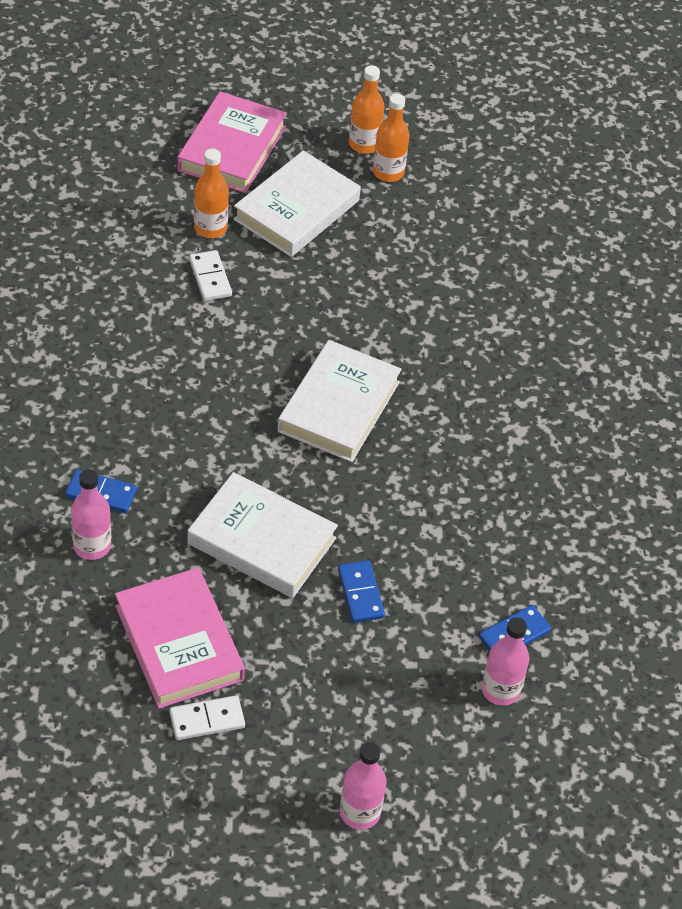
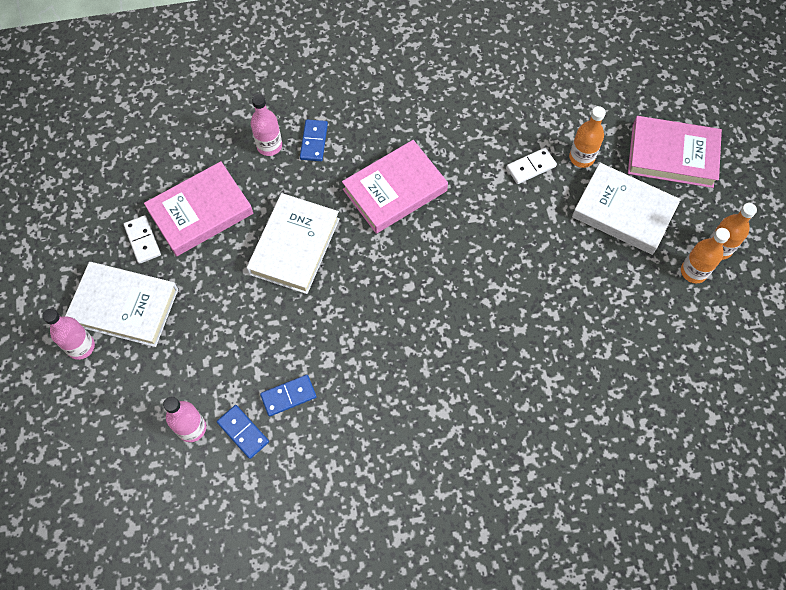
camera: 85 degrees right, 15 degrees up
white book [278,340,402,462] -> white book moved to [65,262,178,347]
blue domino [338,560,385,623] -> blue domino moved to [260,375,316,417]
none -> pink book [342,140,448,234]

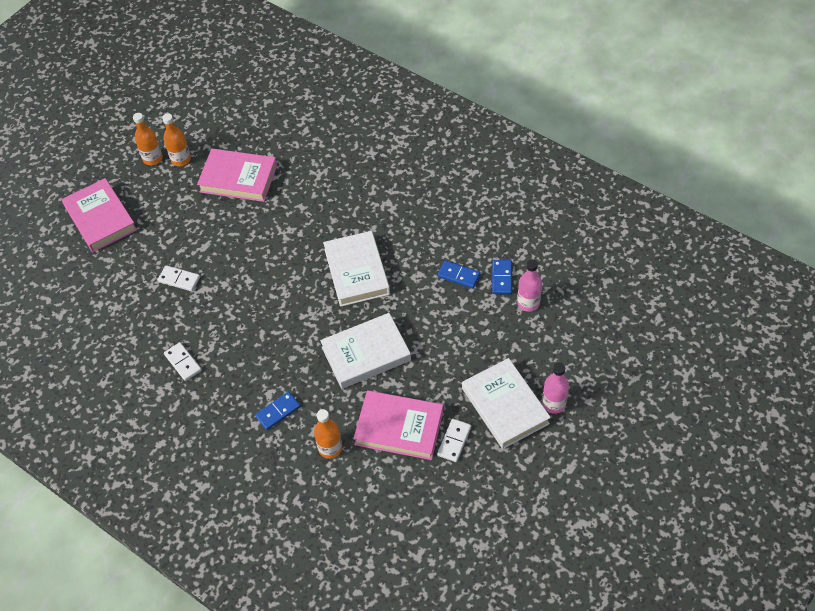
camera: 130 degrees left, 10 degrees down
pink bottle [251,94,282,156] -> none
pink book [342,140,448,234] -> pink book moved to [197,148,277,202]
orange bottle [569,106,606,168] -> orange bottle moved to [314,409,342,459]
white book [572,163,681,255] -> white book moved to [323,231,390,307]
none -> white domino [164,342,202,381]

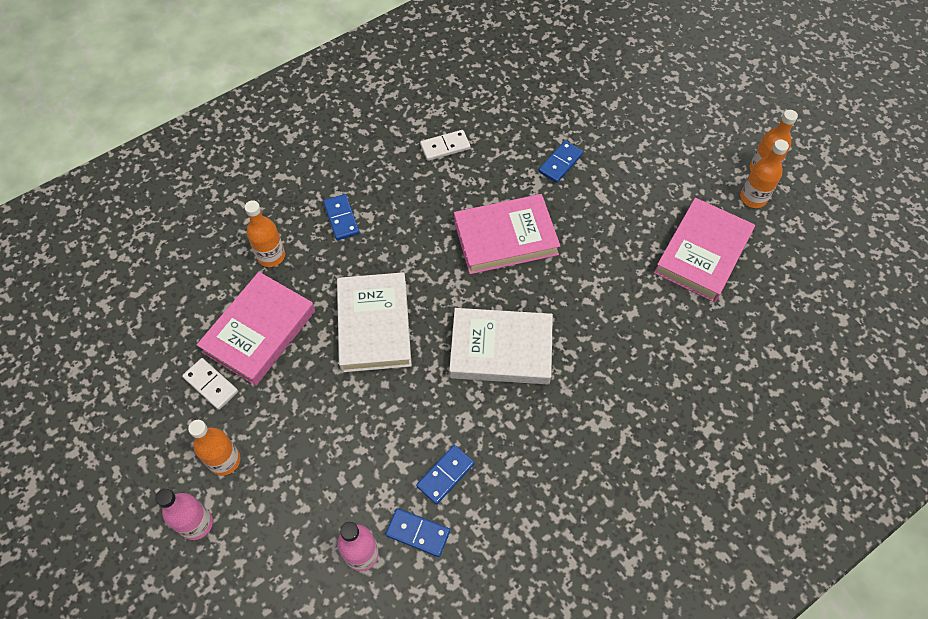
camera: 105 degrees right, 5 degrees up
pink book [62,178,137,252] -> pink book moved to [454,194,560,274]
white domino [158,265,200,291] -> blue domino [539,141,583,183]
white book [462,358,551,449] -> orange bottle [188,420,240,476]

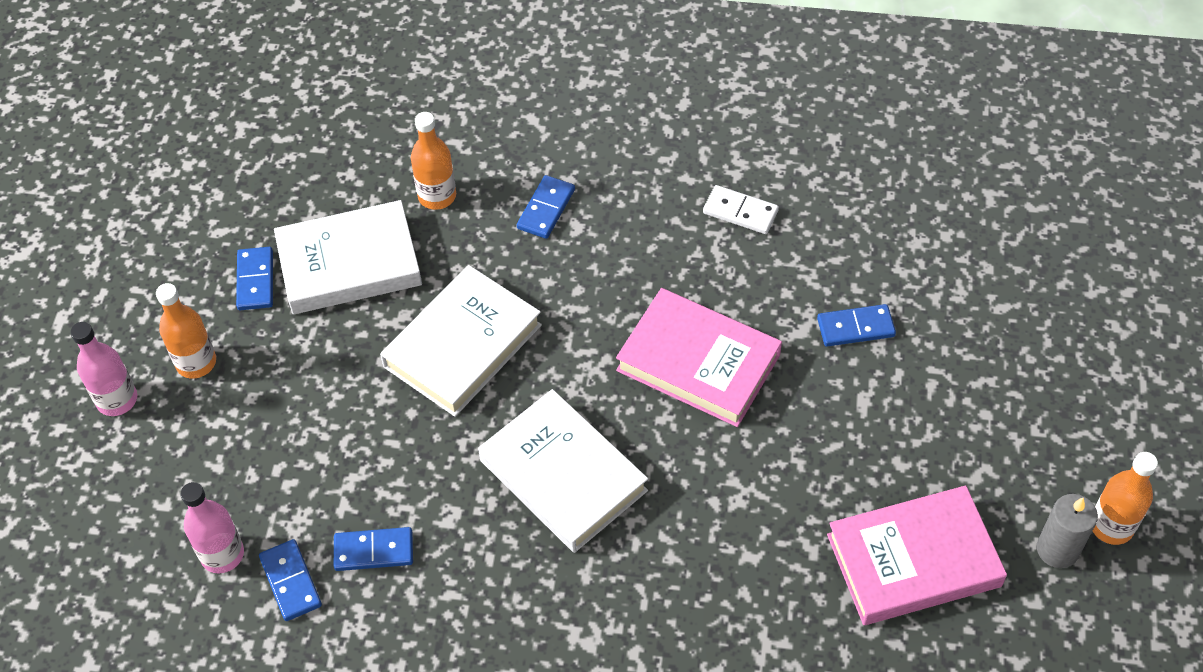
camera: 45 degrees right, 5 degrees down
white domino [182,358,238,410] -> blue domino [236,247,273,310]
pink book [197,272,315,386] -> white book [274,200,422,315]
orange bottle [740,139,789,208] -> grey candle [1037,494,1098,568]

